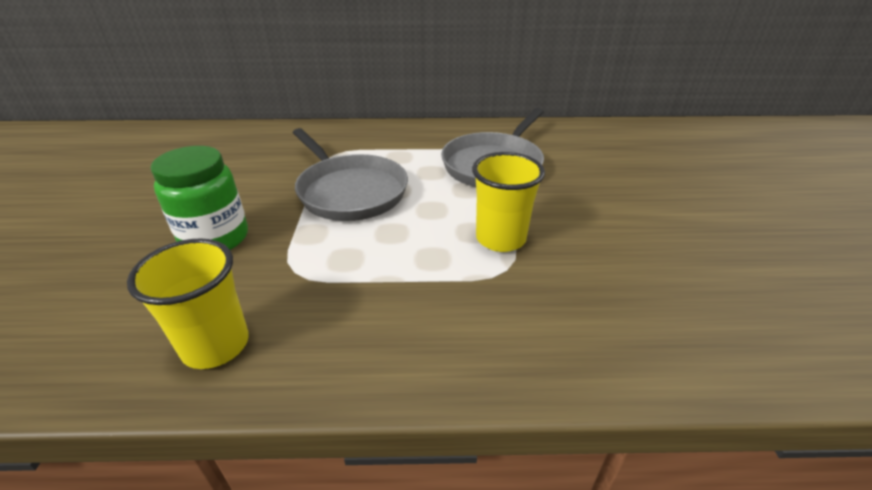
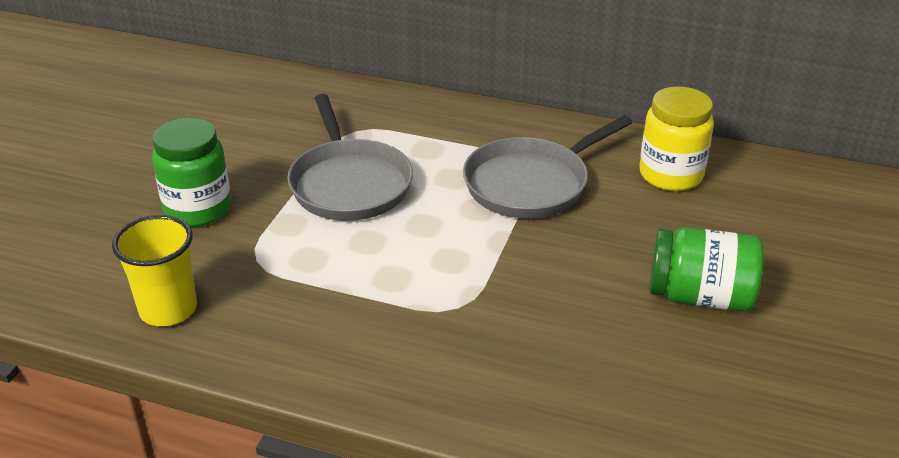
camera: 20 degrees right, 0 degrees up
yellow cup [472,152,545,252] -> none
none -> yellow jar [640,86,714,191]
none -> green jar [650,227,764,312]

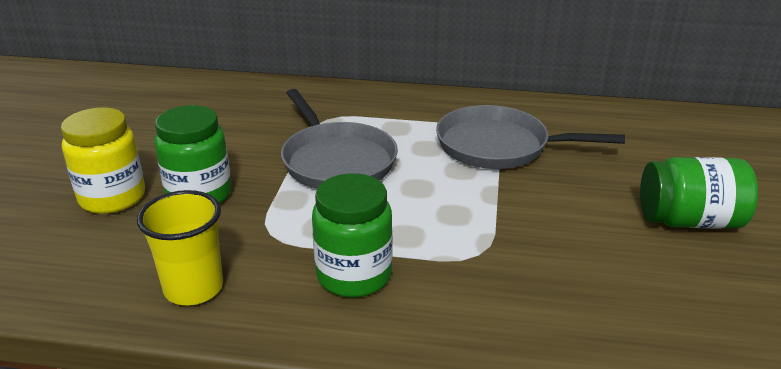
camera: 10 degrees left, 5 degrees down
grey pan [463,115,633,218] -> grey pan turned 60 degrees clockwise [436,105,625,169]
yellow jar [640,86,714,191] -> yellow jar moved to [61,107,145,214]
none -> green jar [312,173,393,298]

